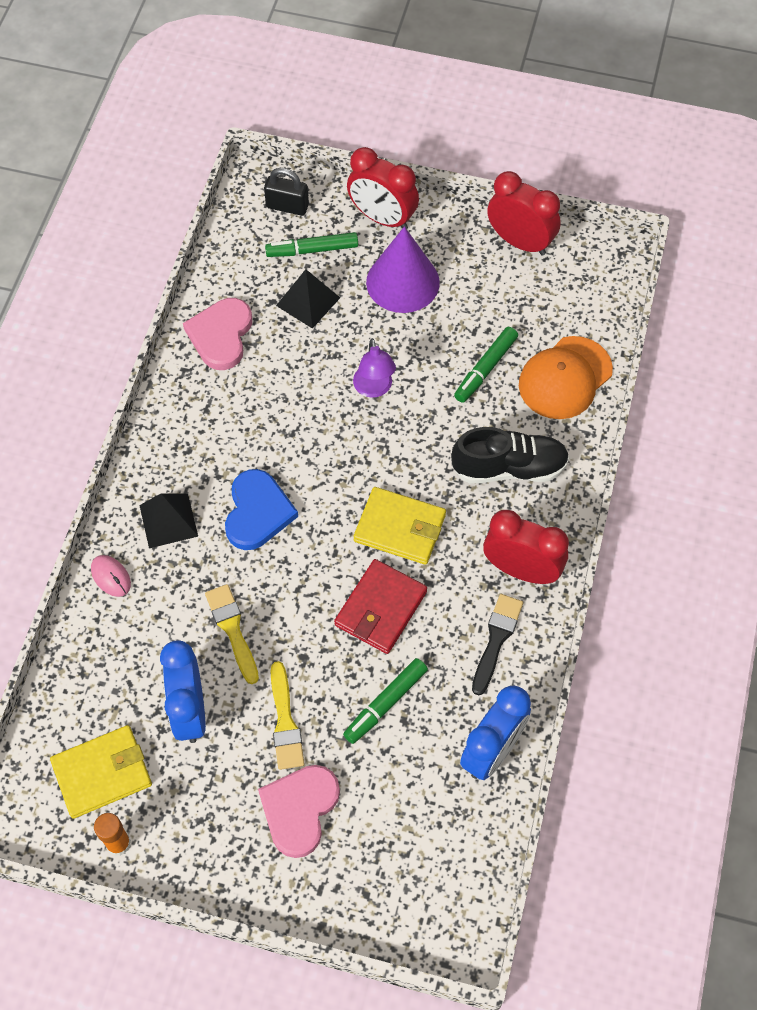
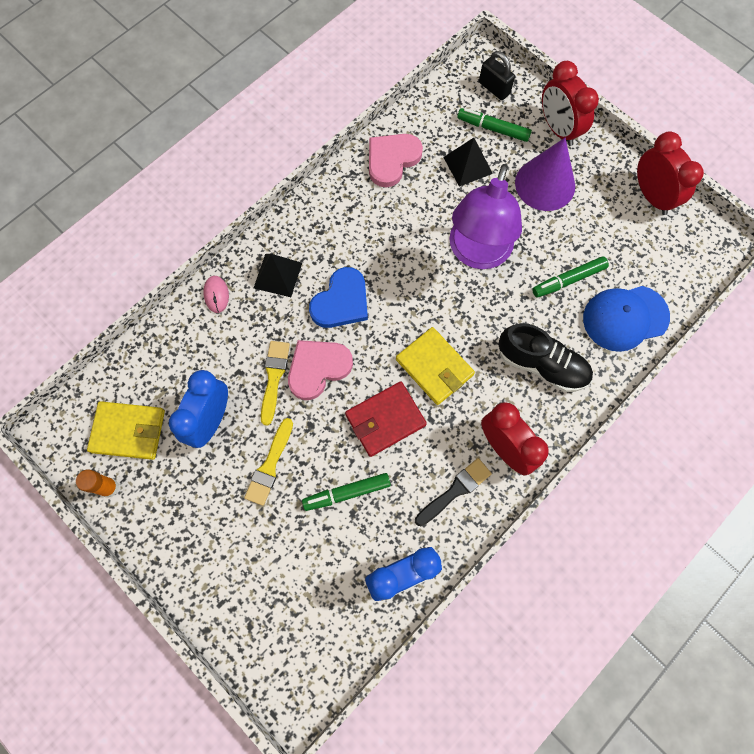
camera: 30 degrees right, 10 degrees up
pink heart [258,765,340,858] -> pink heart moved to [288,340,353,400]
purple lamp [353,338,396,398] -> purple lamp [449,164,522,269], size x2.03
orange cap [519,336,613,419] -> blue cap [583,286,670,352]

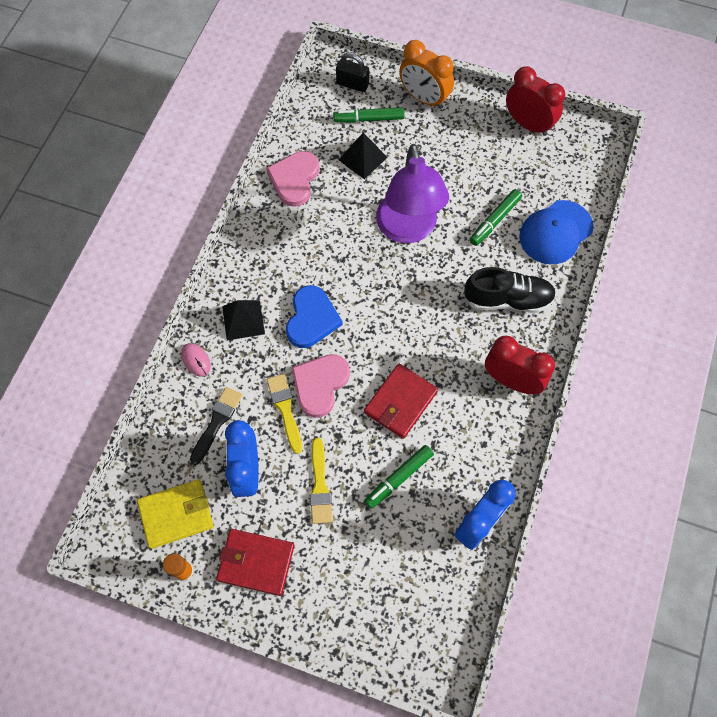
camera: 25 degrees left, 5 degrees down
yellow wallet [396,327,475,405] -> none
black brush [415,458,492,526] -> black brush moved to [190,387,243,465]
purple cone [515,138,575,211] -> none
red clock [542,61,599,146] -> orange clock [399,40,454,109]
none -> red wallet [216,529,294,596]

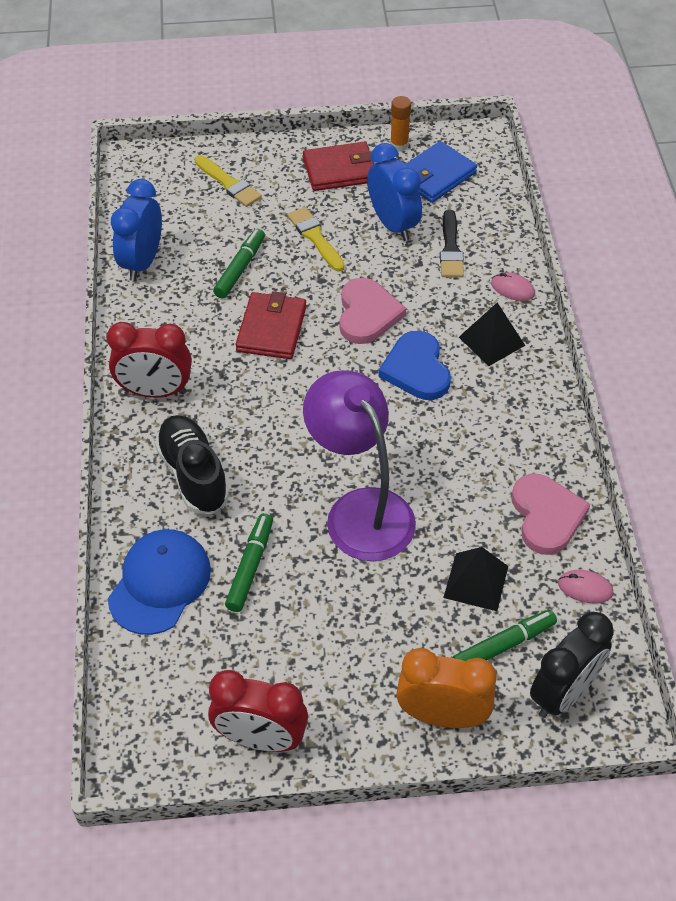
camera: 155 degrees right, 15 degrees down
yellow wallet [137,479,214,549] -> blue wallet [405,141,477,203]
yellow brush [266,374,302,454] -> yellow brush moved to [194,155,262,207]
black padlock [336,52,369,92] -> black clock [530,612,614,718]
black shoe [464,267,556,313] -> black shoe turned 90 degrees clockwise [155,415,229,514]
none -> pink mouse [558,570,613,603]

